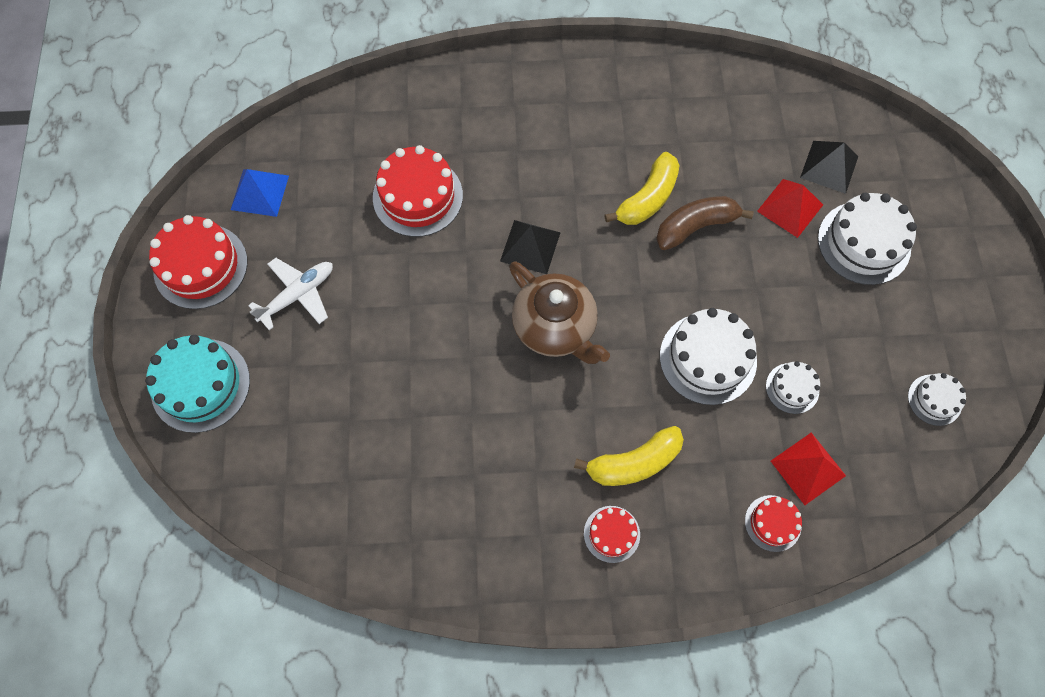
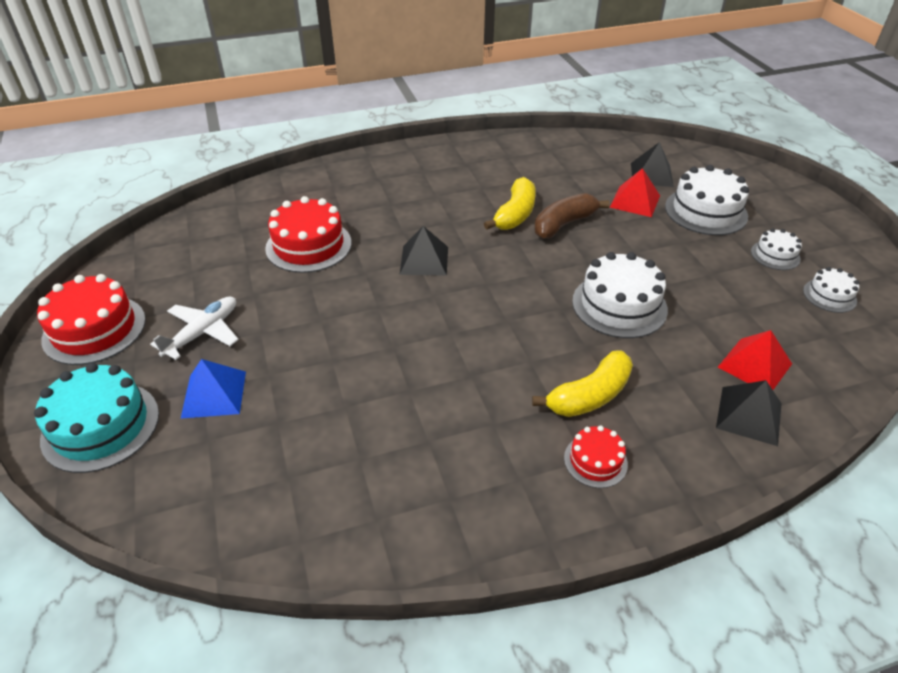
camera: 15 degrees left, 25 degrees down
blue pyramid [231,169,289,217] -> blue pyramid moved to [181,359,246,419]
brown teapot [509,261,610,364] -> none
red cake [745,495,802,552] -> black pyramid [716,380,782,446]
white cake [766,361,820,414] -> white cake moved to [751,228,802,270]

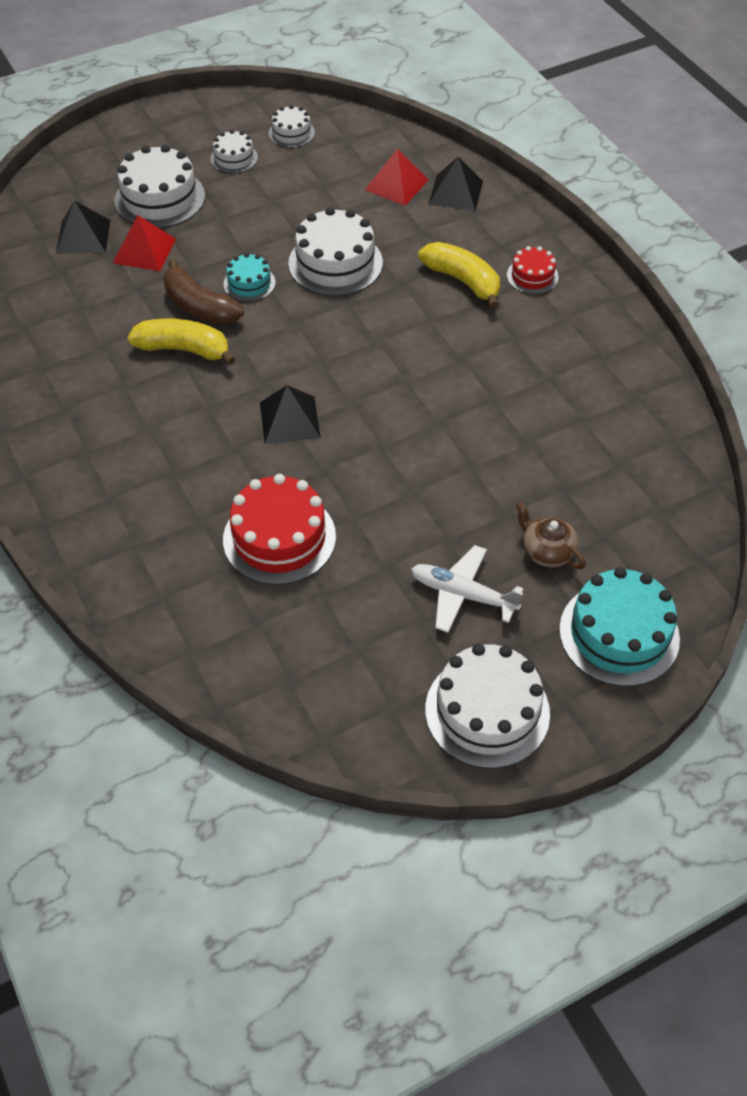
camera: 100 degrees left, 10 degrees up
red cake [37,274,146,365] -> white cake [425,643,550,769]
blue pyramid [181,359,246,419] -> brown teapot [516,501,586,570]
none -> turquoise cake [224,253,275,302]

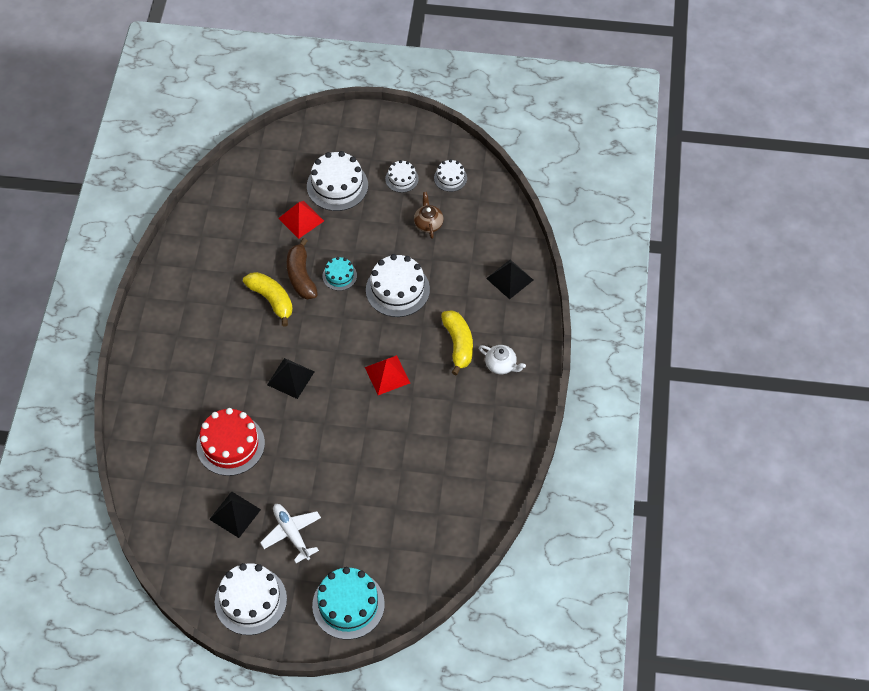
camera: 35 degrees right, 5 degrees up
black pyramid [56,200,110,254] -> black pyramid moved to [209,491,261,538]
red pyramid [365,148,429,206] -> red pyramid moved to [365,355,410,395]
red cake [507,246,559,294] -> white teapot [479,345,526,374]
brown teapot [516,501,586,570] -> brown teapot moved to [414,192,444,239]

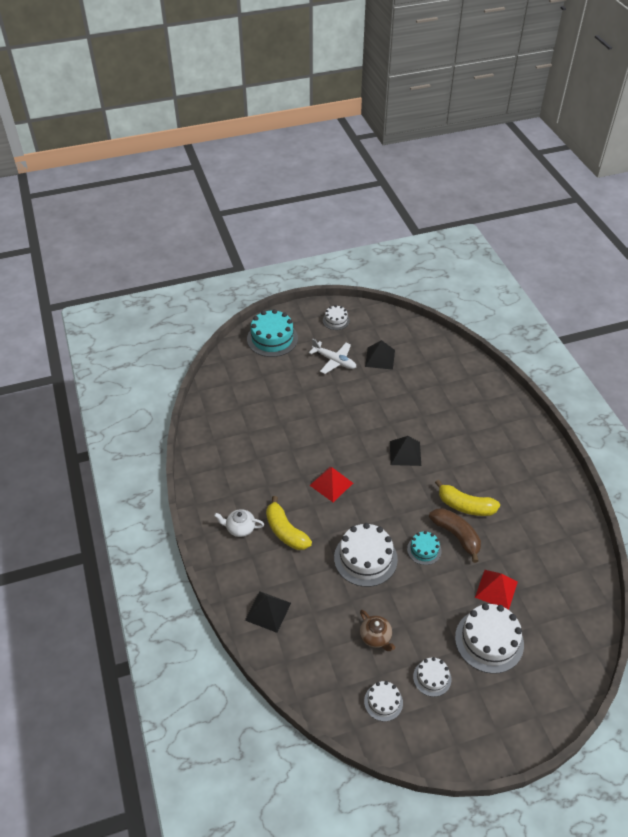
camera: 155 degrees right, 10 degrees down
red cake [196,408,265,476] -> none
white cake [215,563,287,635] -> white cake [323,305,350,330], size x0.54

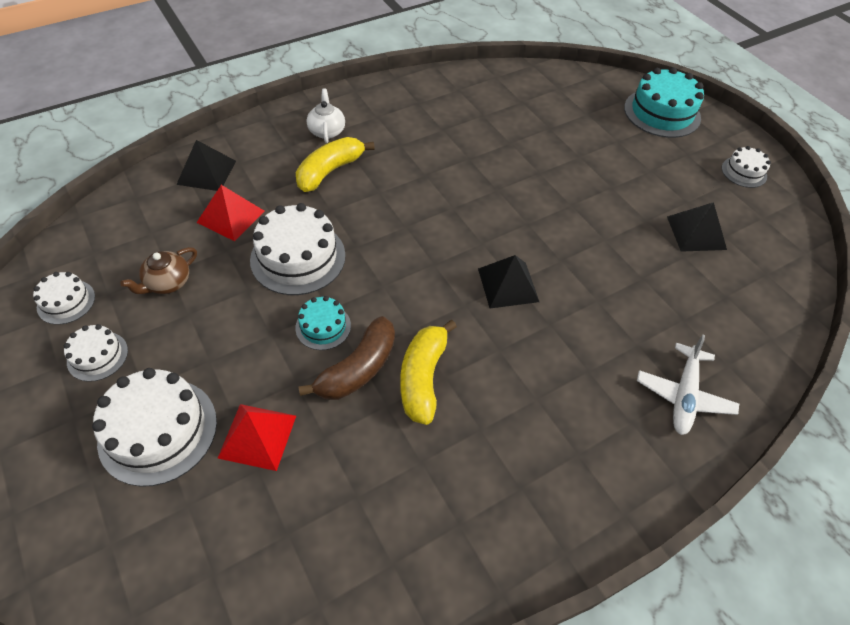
camera: 75 degrees right, 5 degrees up
white plane [309,339,356,374] -> white plane moved to [637,335,739,435]
red pyramid [309,467,353,502] -> red pyramid moved to [197,185,264,241]

